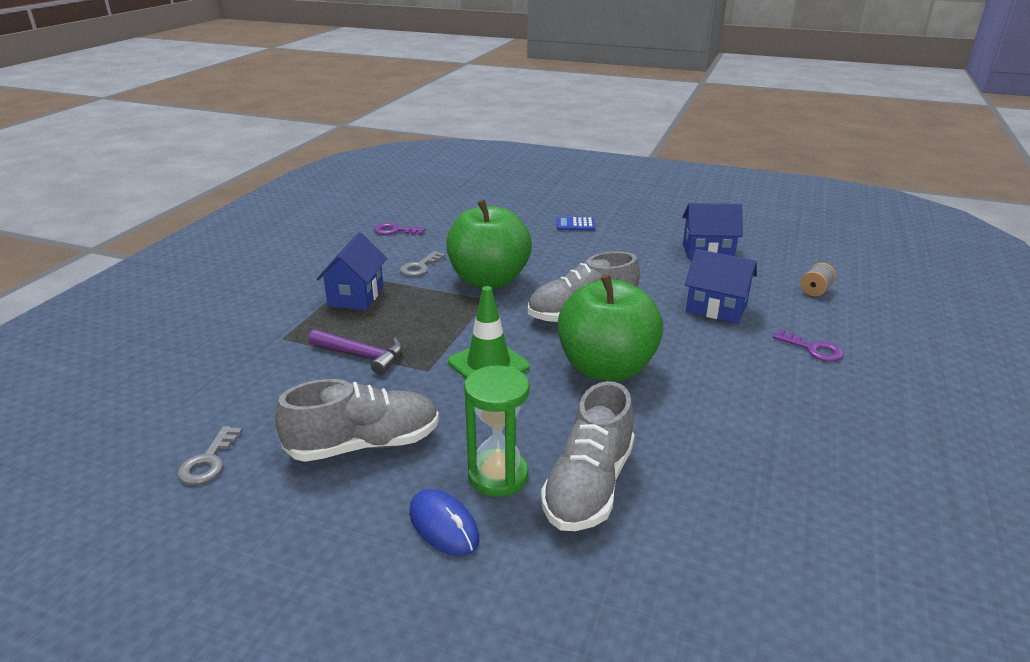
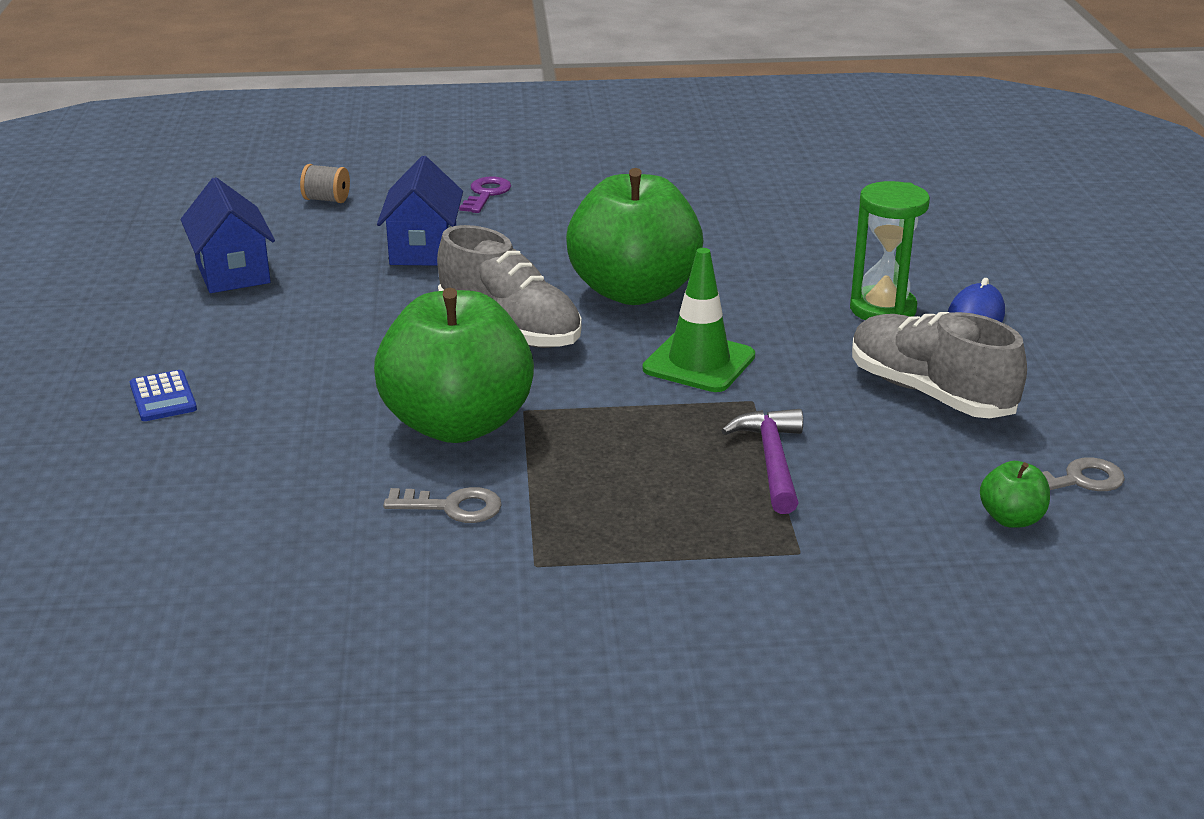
camera: 115 degrees left, 0 degrees up
blue house [317,232,387,310] -> none
purple key [374,223,425,235] -> none
grey shoe [541,381,635,531] -> none
none -> green apple [980,461,1050,528]

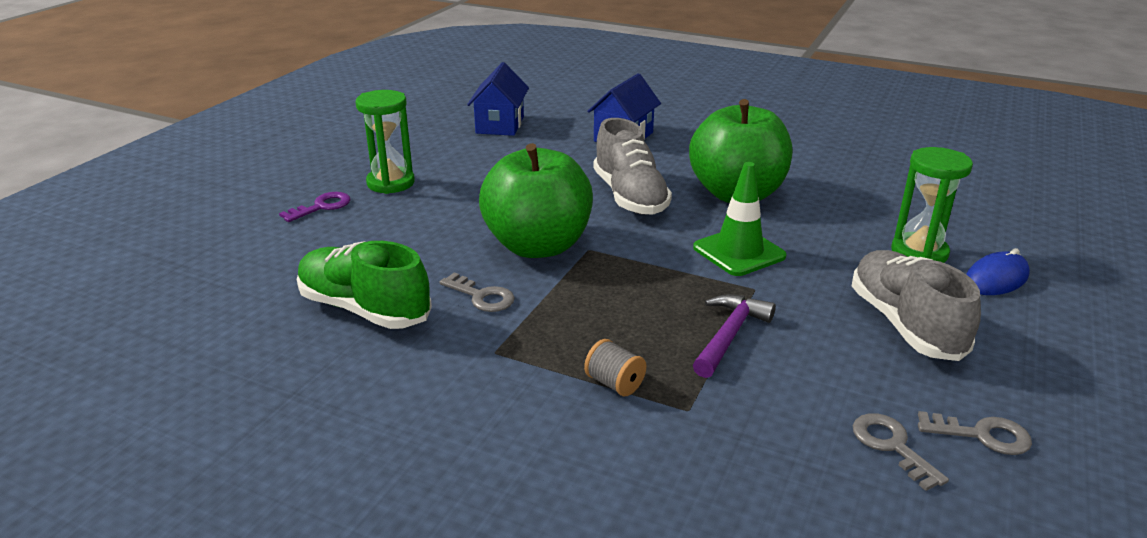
camera: 30 degrees right, 0 degrees up
blue calculator [130,370,197,421] -> green hourglass [355,90,415,194]
grey spool [300,164,350,203] -> grey spool moved to [584,339,646,396]
purple key [459,177,511,213] -> purple key moved to [279,192,351,222]
green apple [980,461,1050,528] -> grey key [853,413,949,491]
none -> green shoe [297,241,432,329]

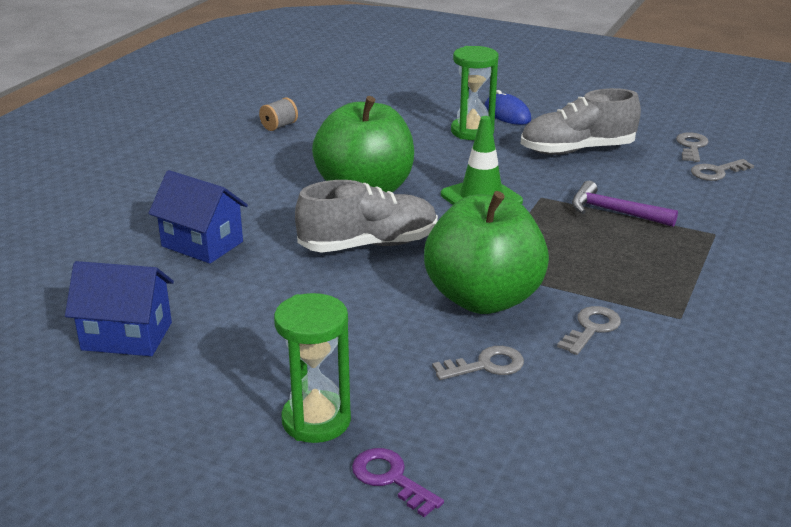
camera: 90 degrees left, 0 degrees up
green shoe [297,241,432,329] -> none
grey spool [584,339,646,396] -> grey spool moved to [259,98,298,131]
none -> grey key [432,346,524,380]

